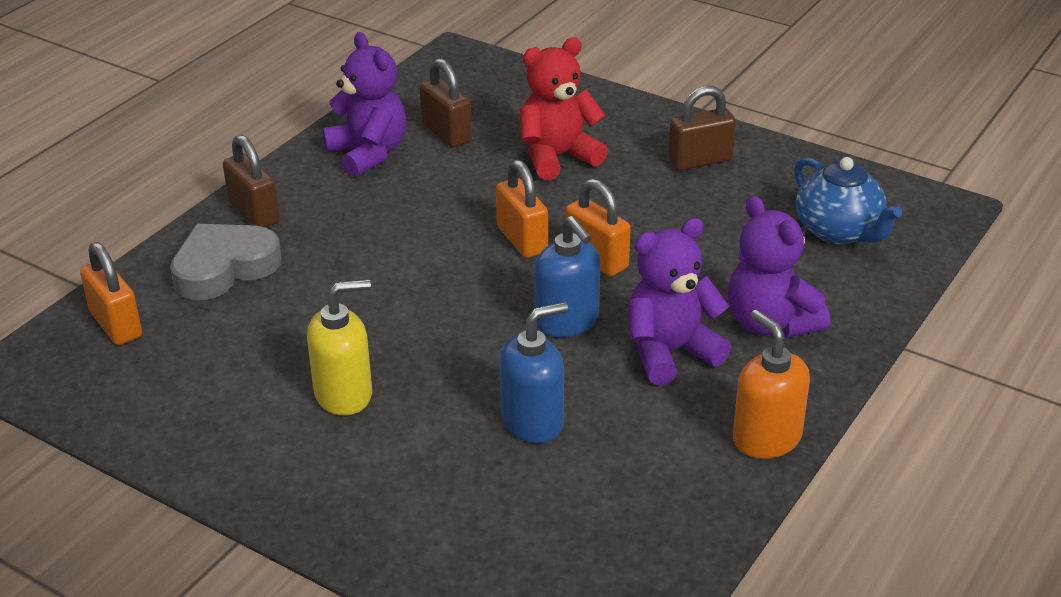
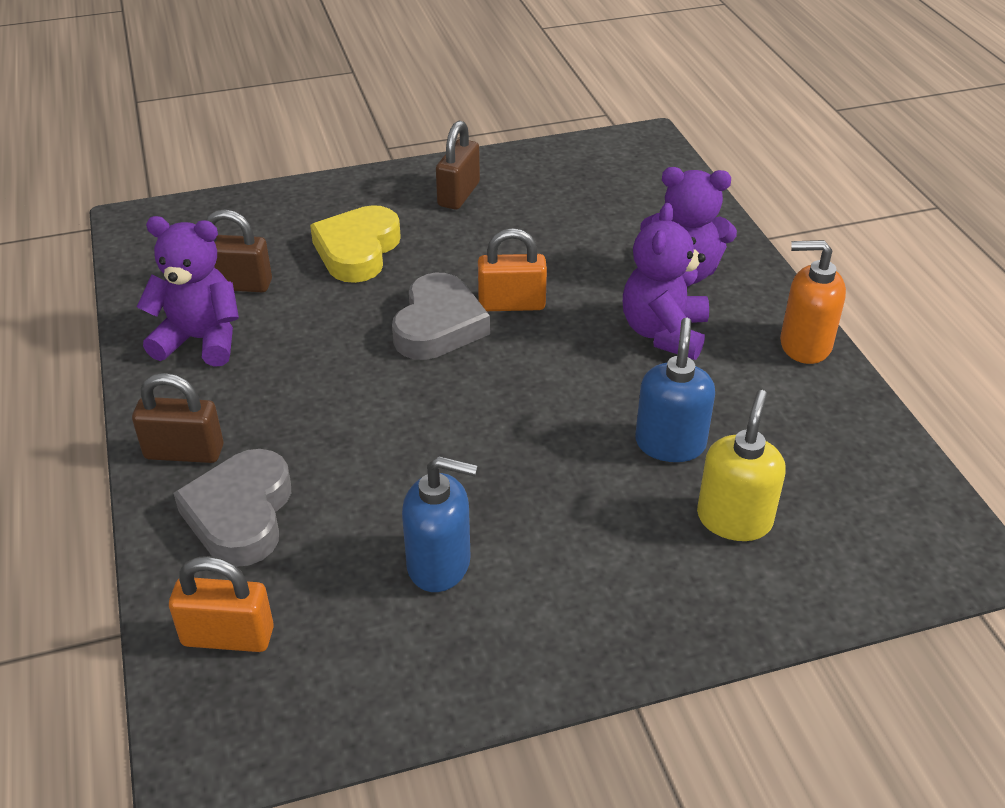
camera: 50 degrees left, 5 degrees up
yellow soap dispenser [307,279,372,415] -> yellow soap dispenser moved to [697,390,786,541]
orange padlock [496,160,548,258] -> grey heart [392,273,490,360]
red teddy bear [520,37,608,180] -> yellow heart [310,205,401,283]
blue soap dispenser [534,216,601,337] -> blue soap dispenser moved to [402,456,478,592]
blue teapot [794,157,902,244] -> none

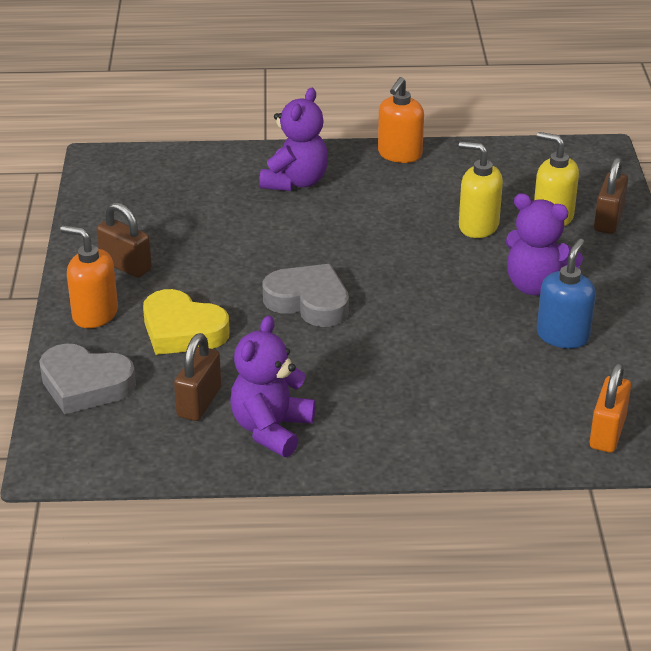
camera: 75 degrees left, 5 degrees down
brown padlock [132,373,224,463] -> brown padlock moved to [594,157,628,234]
grey heart [173,449,291,567] -> grey heart moved to [39,343,136,414]
orange padlock [478,228,547,311] -> none
purple teddy bear [623,203,709,360] -> purple teddy bear moved to [505,193,583,296]
blue soap dispenser [635,318,715,462] -> yellow soap dispenser [459,141,503,238]
none -> orange soap dispenser [60,225,118,328]

